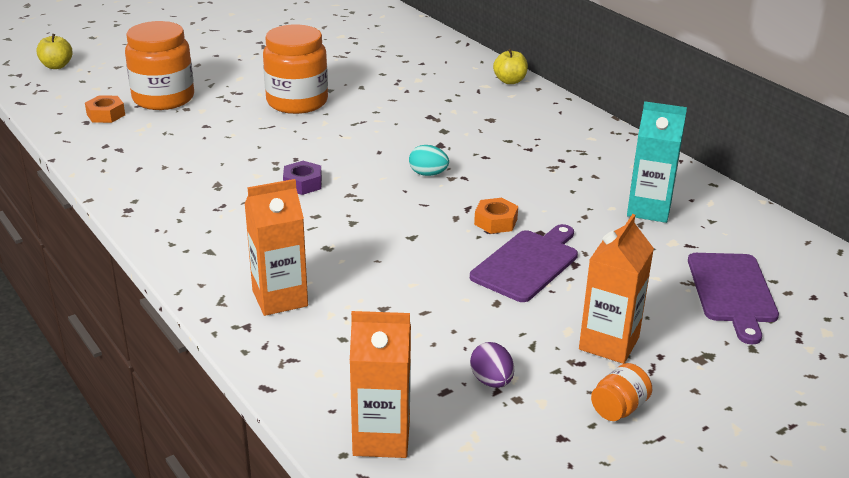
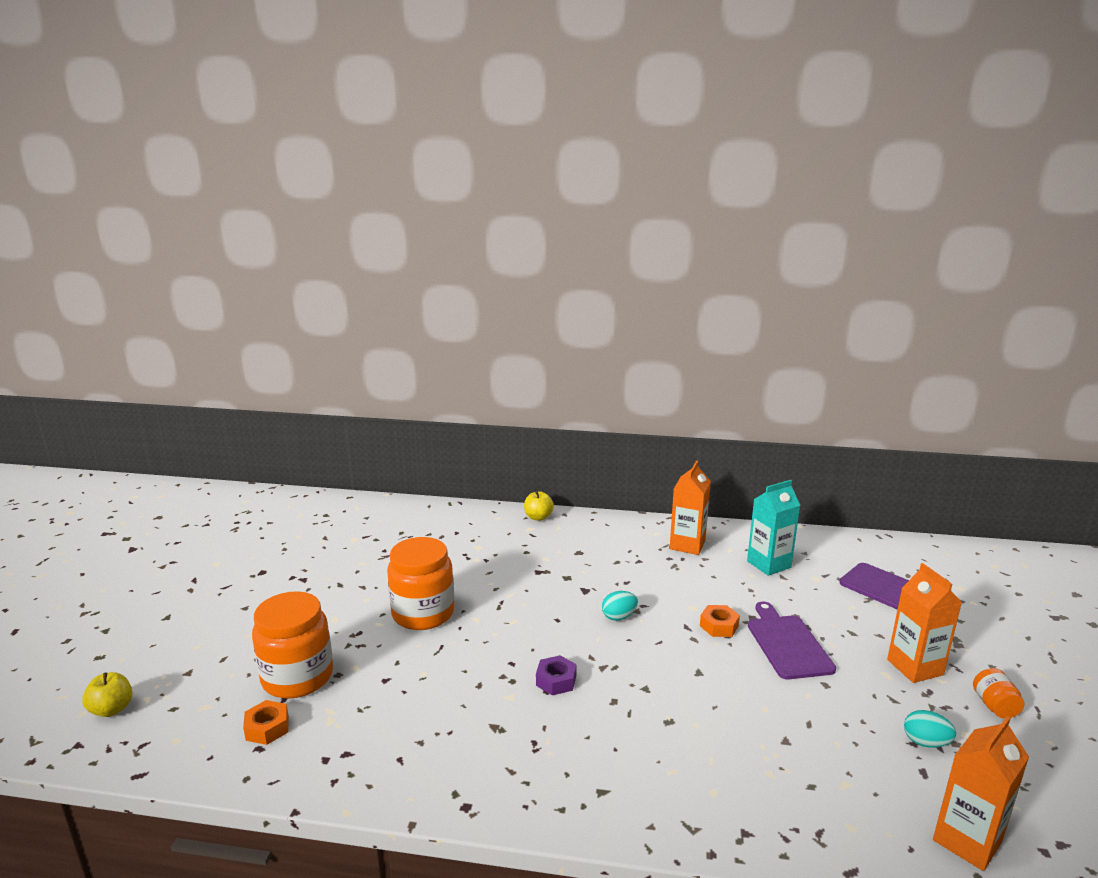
camera: 45 degrees left, 10 degrees down
orange carton [244,179,308,316] -> orange carton moved to [670,461,711,555]
purple egg [470,342,514,388] -> turquoise egg [904,710,956,748]

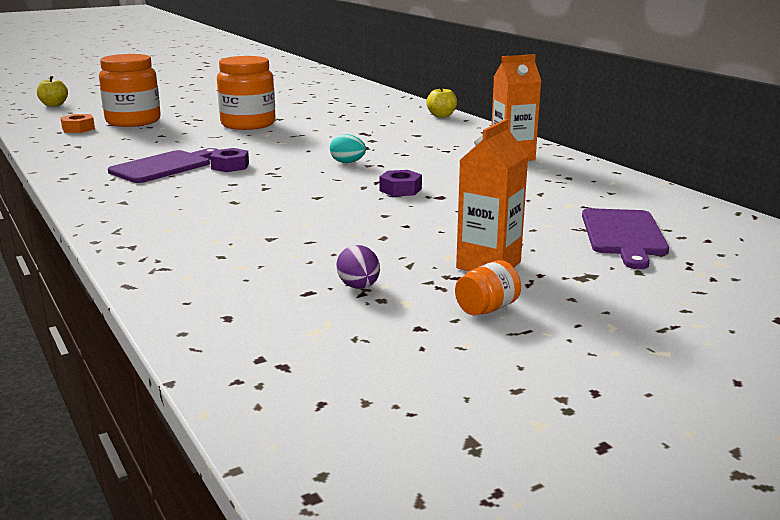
camera: 50 degrees right, 0 degrees up
orange nut [700,605,740,637] -> purple nut [379,170,422,197]
turquoise carton [747,480,800,576] -> none
purple cutting board [748,602,836,679] -> purple cutting board moved to [108,148,218,183]
turquoise egg [904,710,956,748] -> purple egg [336,245,380,289]
orange carton [933,716,1029,871] -> none

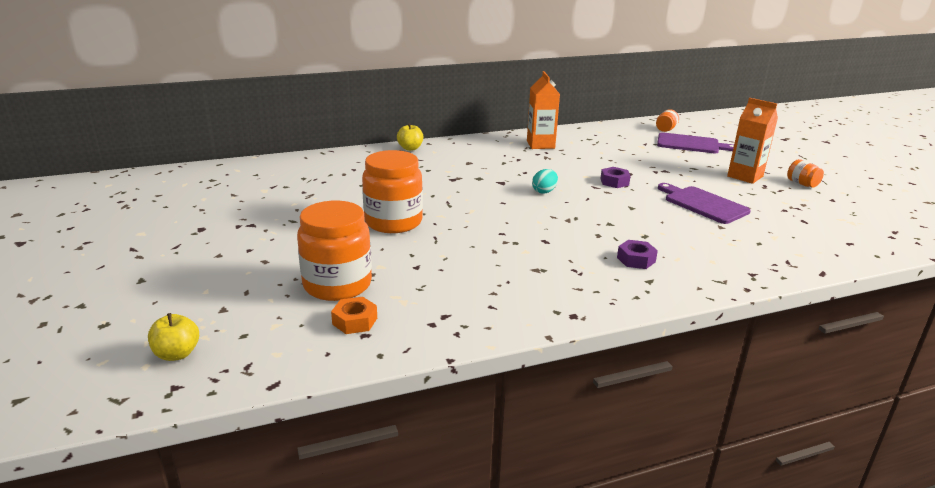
camera: 80 degrees left, 5 degrees up
purple cutting board [108,148,218,183] -> purple cutting board moved to [658,183,751,224]
purple nut [210,148,249,172] -> purple nut moved to [617,240,658,269]
purple egg [336,245,380,289] -> none
none -> orange jar [656,109,679,132]

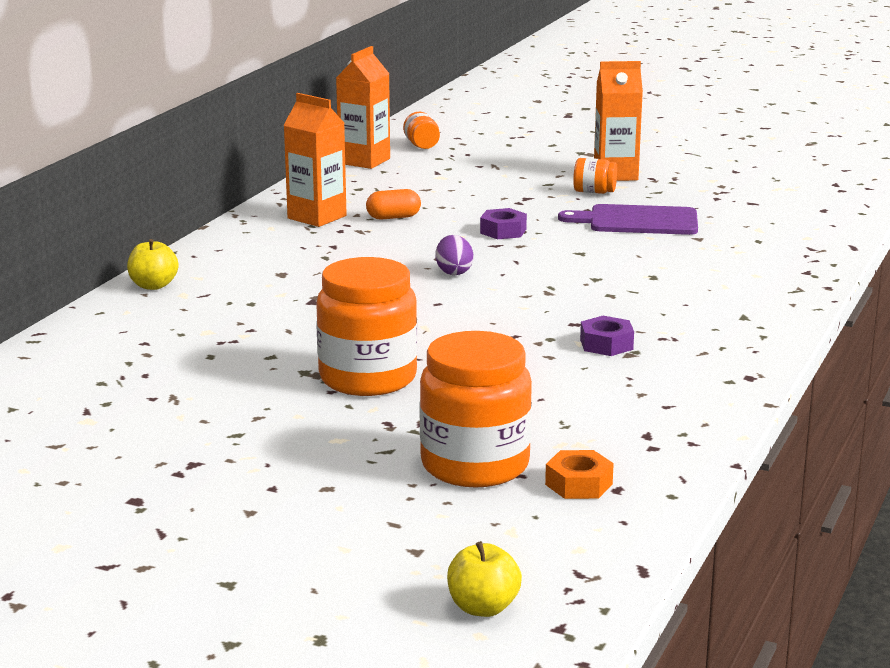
camera: 45 degrees left, 5 degrees down
turquoise egg [532,169,558,194] -> purple egg [435,235,473,275]
purple nut [617,240,658,269] -> purple nut moved to [580,316,634,356]
purple cutting board [657,132,734,153] -> none
orange jar [787,159,824,188] -> orange jar moved to [573,158,617,194]
none -> orange carton [336,46,390,169]
none -> orange capsule [366,189,421,220]

